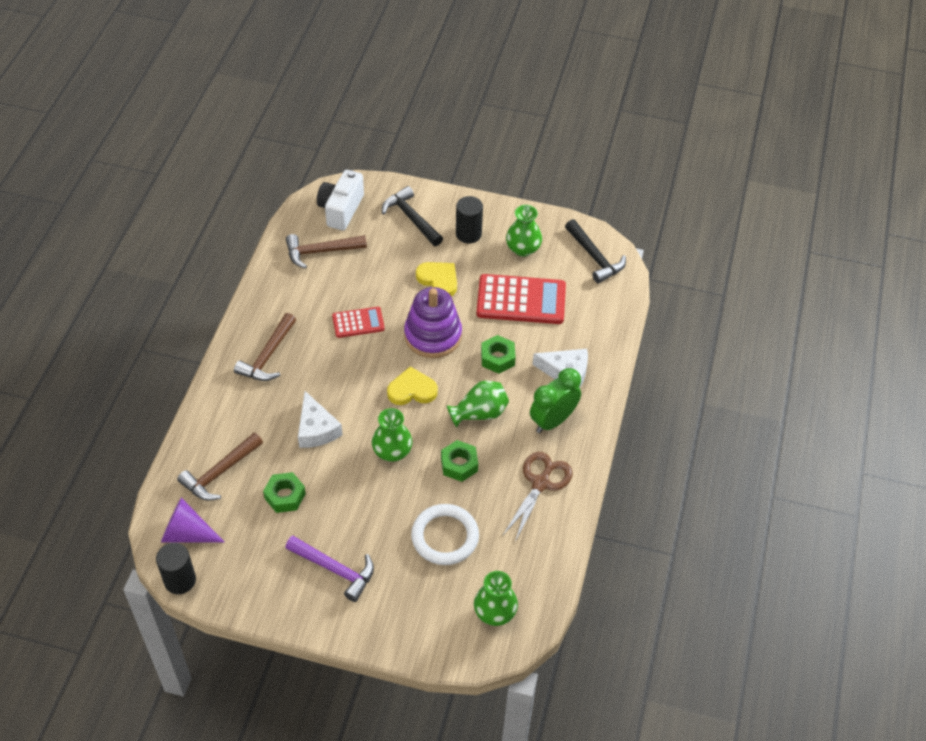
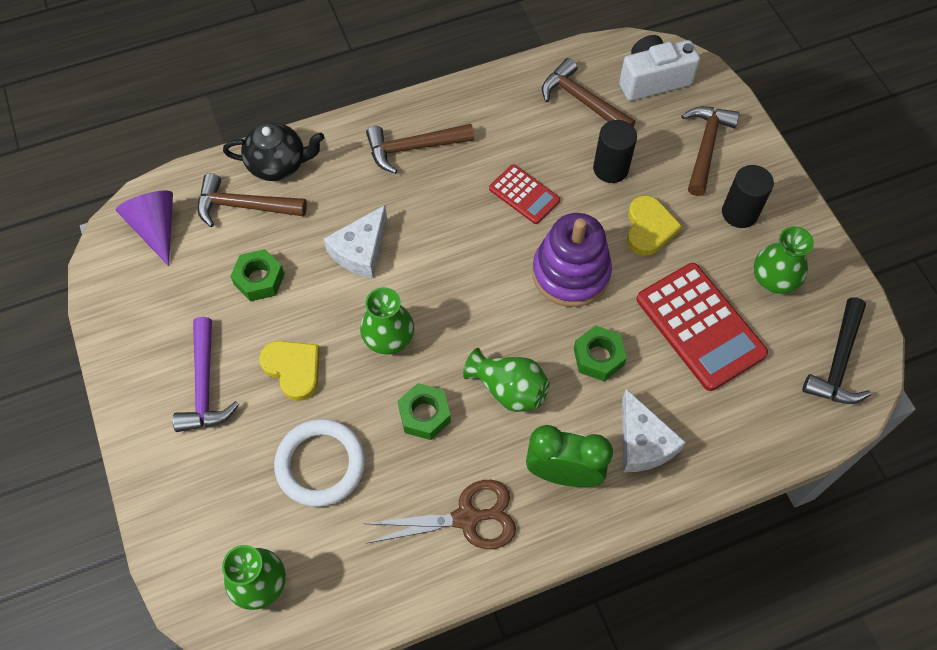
camera: 55 degrees right, 10 degrees up
black cylinder [156,543,196,594] -> black cylinder moved to [593,120,637,183]
black hammer [382,186,443,246] -> brown hammer [681,106,740,196]
yellow heart [387,367,438,405] -> yellow heart moved to [259,341,319,401]
none -> black teapot [223,123,324,181]

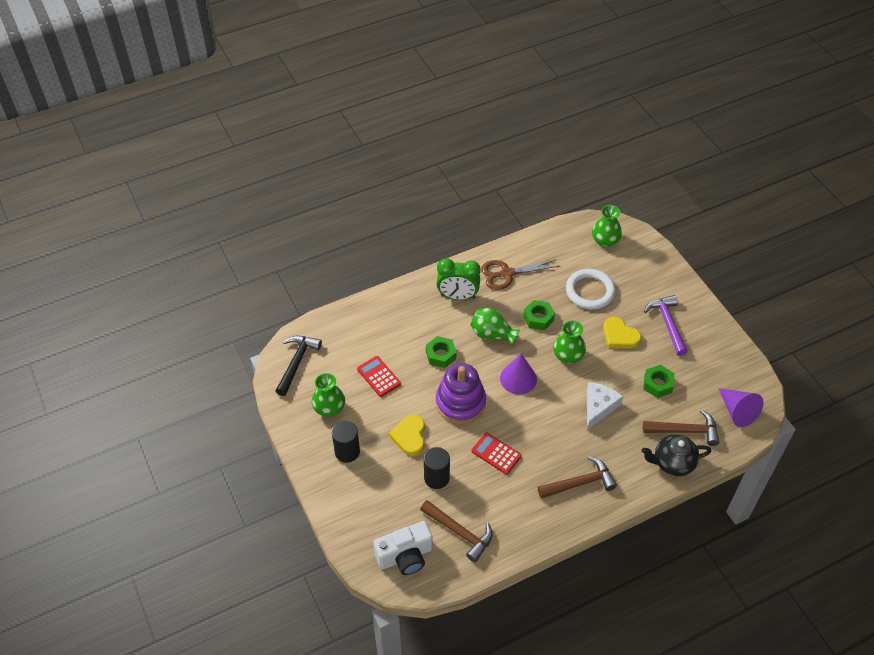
camera: 175 degrees right, 10 degrees down
white cheese [622,389,686,472] -> none
red calculator [636,263,768,391] -> red calculator [357,356,401,397], size x0.56
brown hammer [681,106,740,196] -> none
none -> purple cone [500,354,537,394]

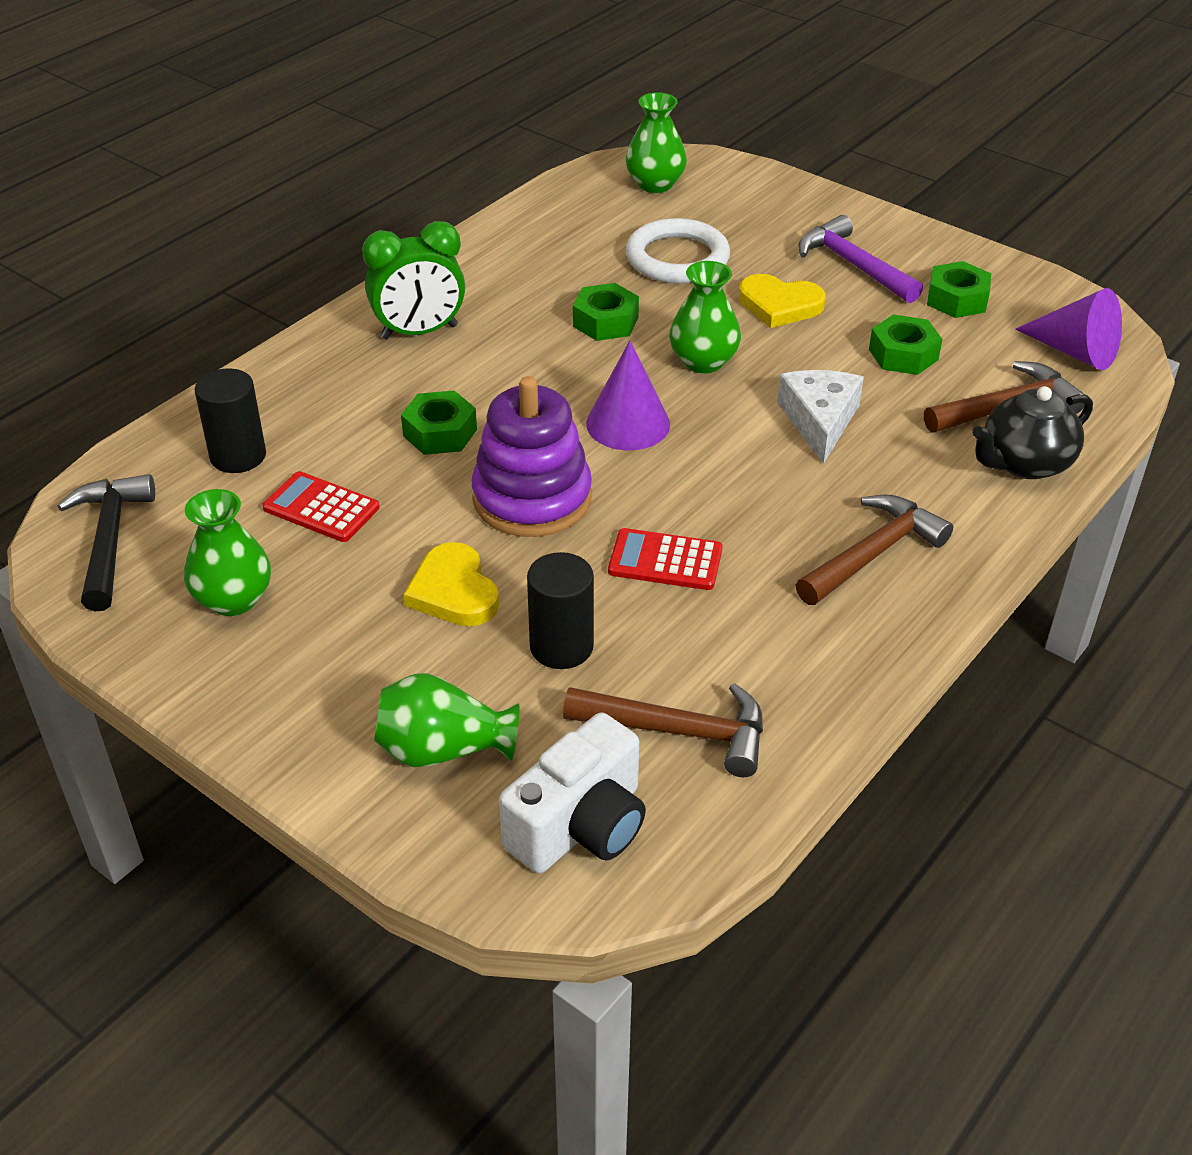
camera: 25 degrees left, 10 degrees down
black cylinder [332,421,360,463] -> black cylinder moved to [194,368,266,473]
green vase [470,308,520,346] -> green vase moved to [374,673,519,767]
brown scissors [481,259,560,290] -> none
none -> green nut [927,261,991,318]

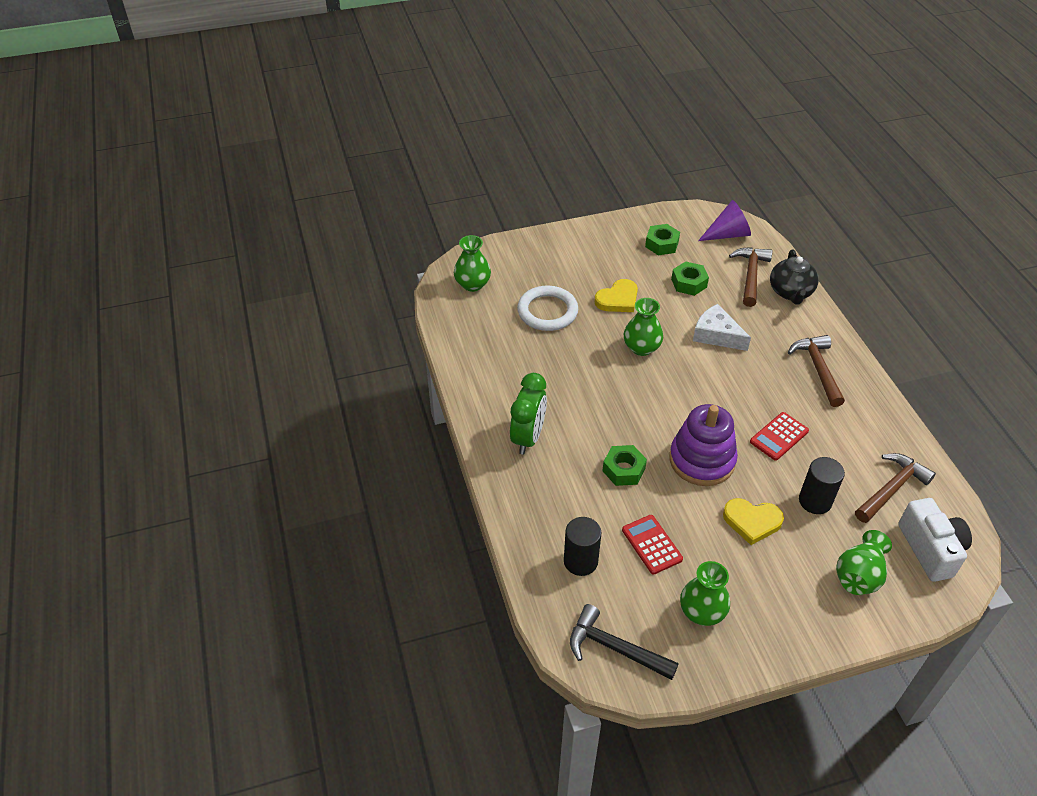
camera: 55 degrees left, 5 degrees up
red calculator [262,471,379,542] -> red calculator turned 90 degrees clockwise [622,515,683,575]
green nut [573,283,639,341] -> none
purple cone [586,341,670,450] -> none
purple hammer [798,215,923,303] -> none

